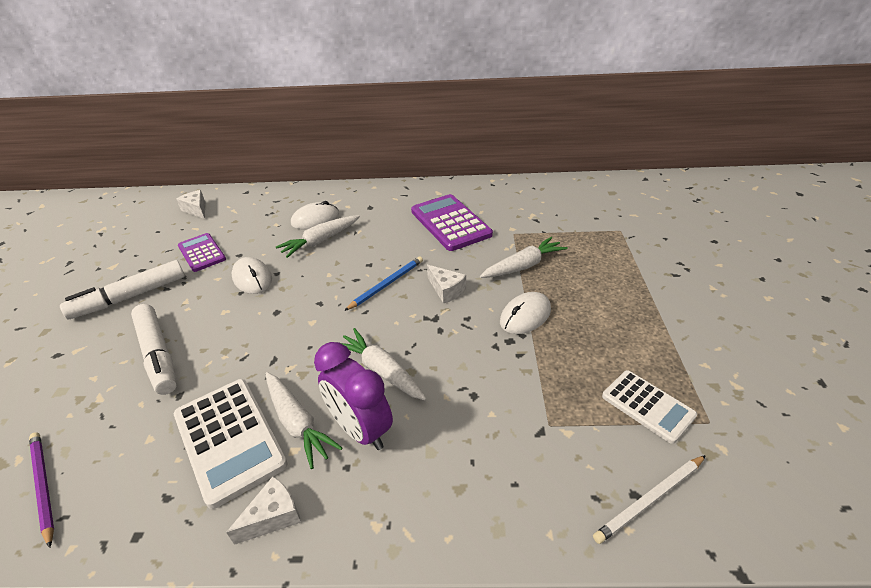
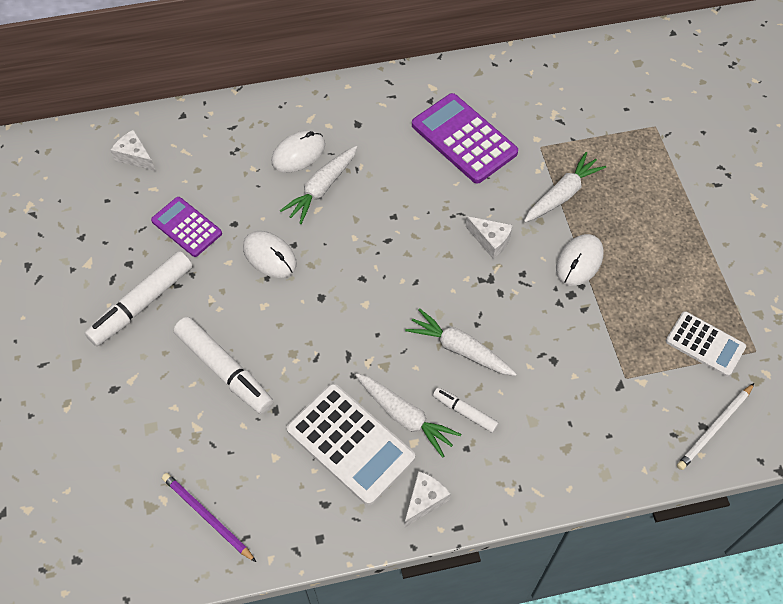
camera: 15 degrees left, 20 degrees up
purple clock [314,342,393,450] -> white marker [433,388,499,433]
blue pencil [344,256,423,311] -> none

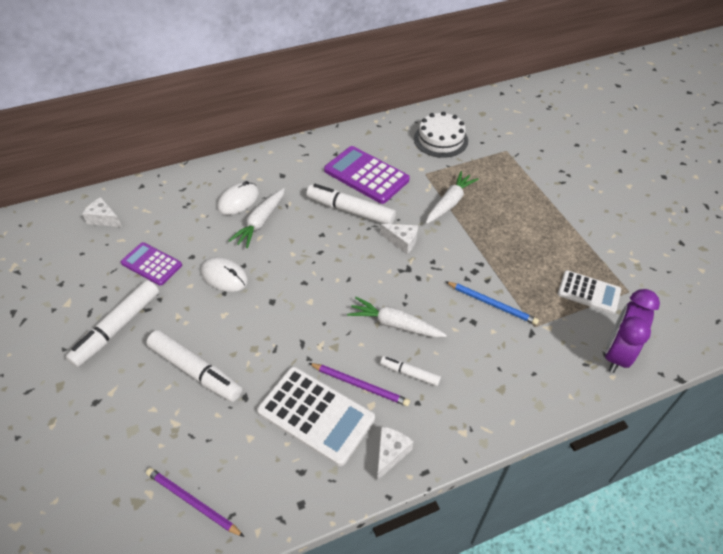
camera: 10 degrees left, 10 degrees down
white carrot [356,373,461,458] -> purple pencil [309,363,410,406]
white mouse [556,234,603,286] -> none
white pencil [677,383,754,470] -> purple clock [605,289,660,373]
none -> white marker [306,184,396,224]
none -> white cake [414,112,468,158]
none -> blue pencil [445,281,539,325]

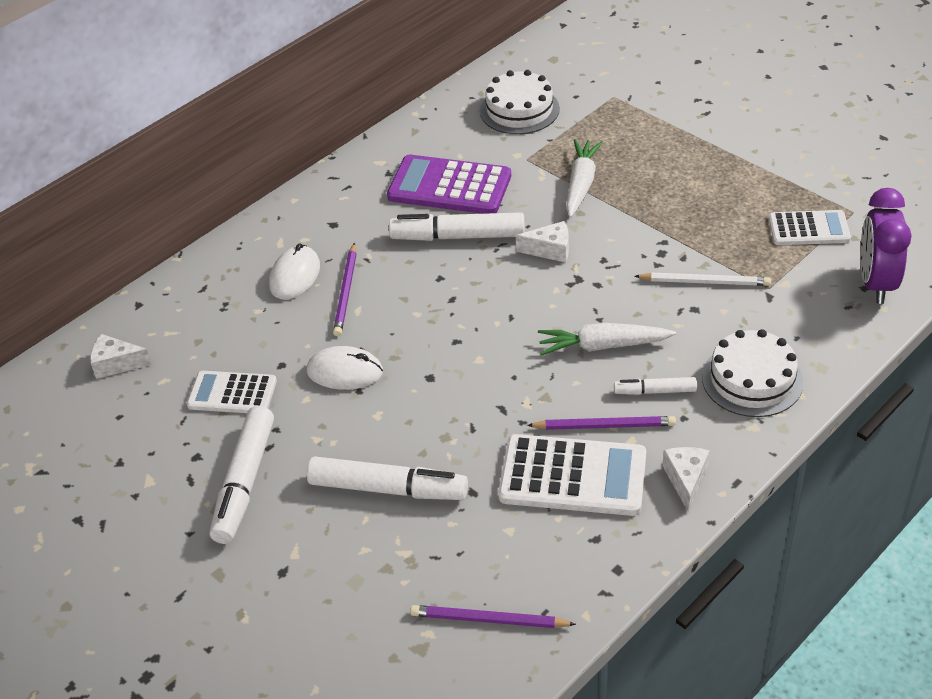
camera: 20 degrees left, 5 degrees down
purple calculator [121,242,182,286] -> white calculator [187,371,277,413]
white carrot [228,188,285,248] -> purple pencil [333,243,356,336]
blue pencil [445,281,539,325] -> white pencil [635,273,771,286]
none -> white cake [702,329,803,417]

